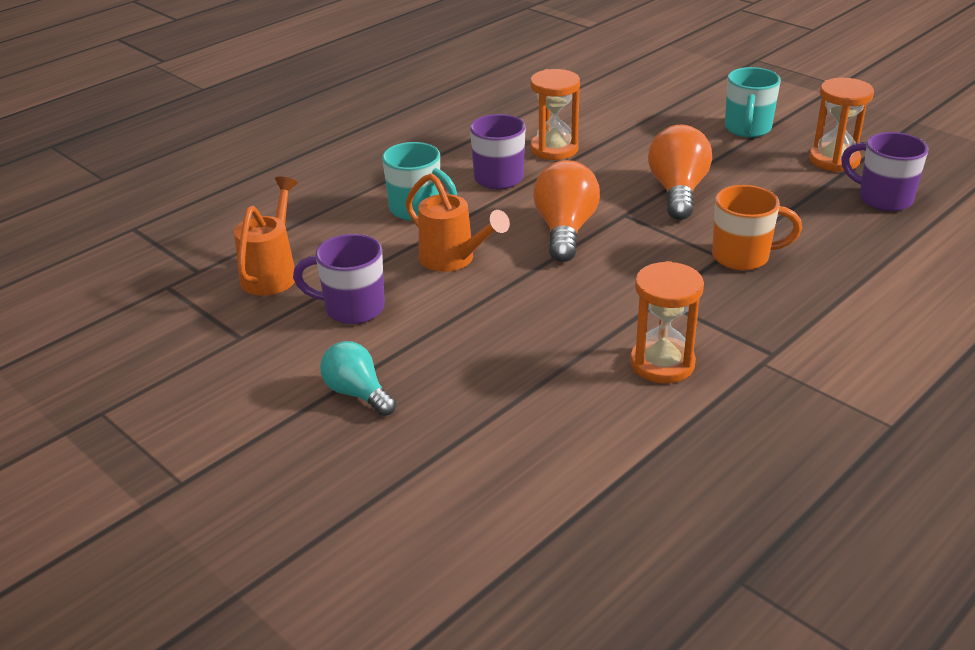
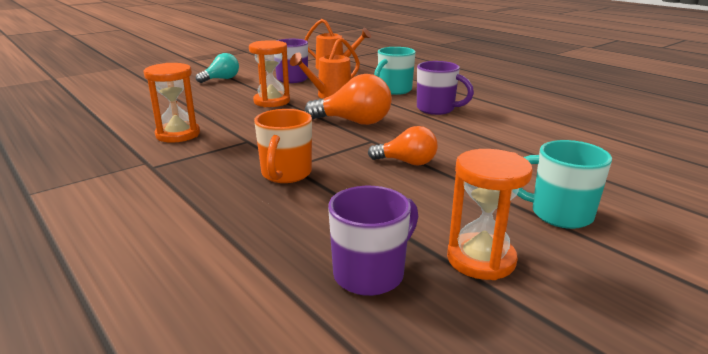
camera: 95 degrees right, 10 degrees down
orange hourglass [530,69,580,160] -> orange hourglass moved to [249,40,290,107]
orange light bulb [648,125,712,220] -> orange light bulb [368,126,438,166], size x0.65

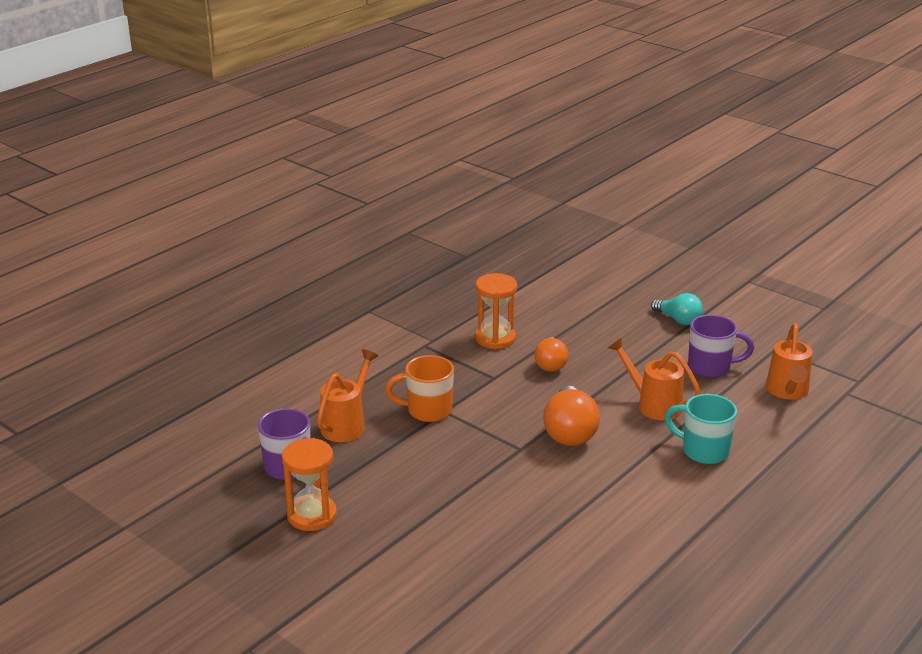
camera: 80 degrees right, 5 degrees up
orange hourglass [249,40,290,107] -> none
orange light bulb [368,126,438,166] -> orange light bulb moved to [534,337,568,372]
purple mug [417,61,474,115] -> none
turquoise mug [517,140,612,229] -> none
none -> orange watering can [317,349,378,442]

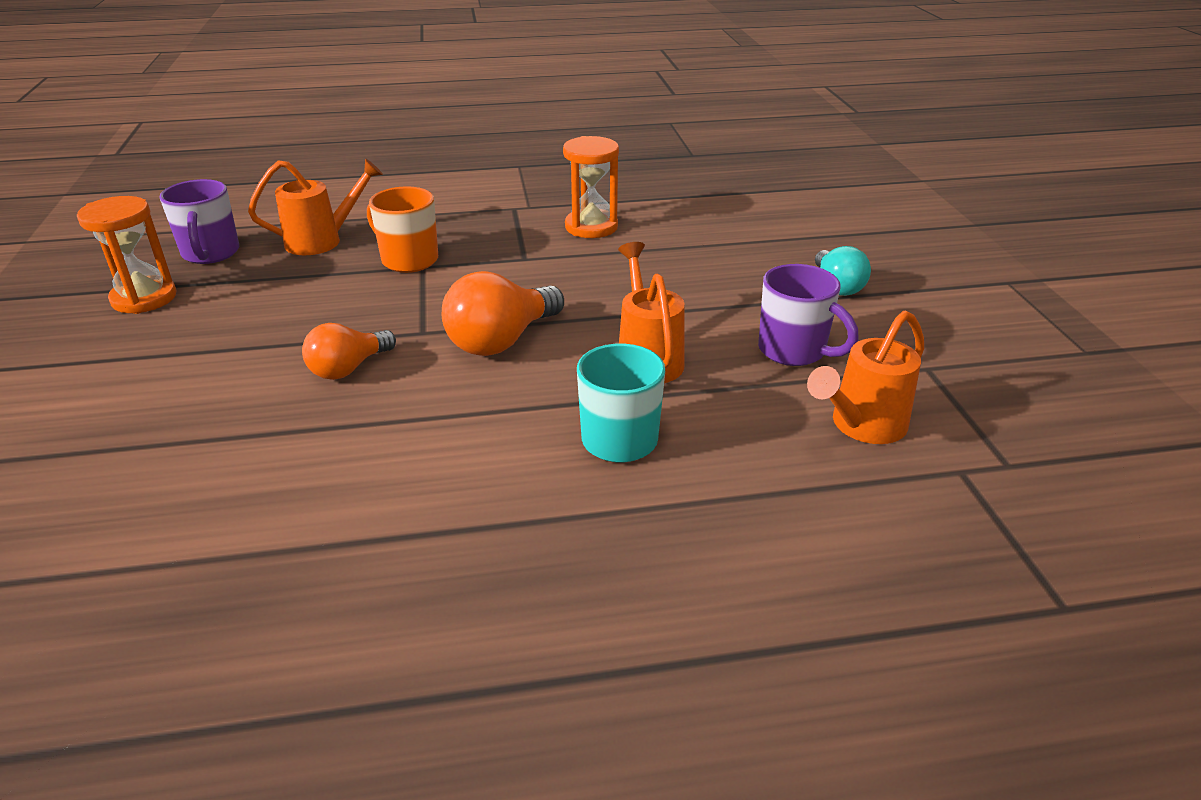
camera: 40 degrees right, 5 degrees up
orange light bulb [534,337,568,372] -> orange light bulb moved to [302,323,396,380]

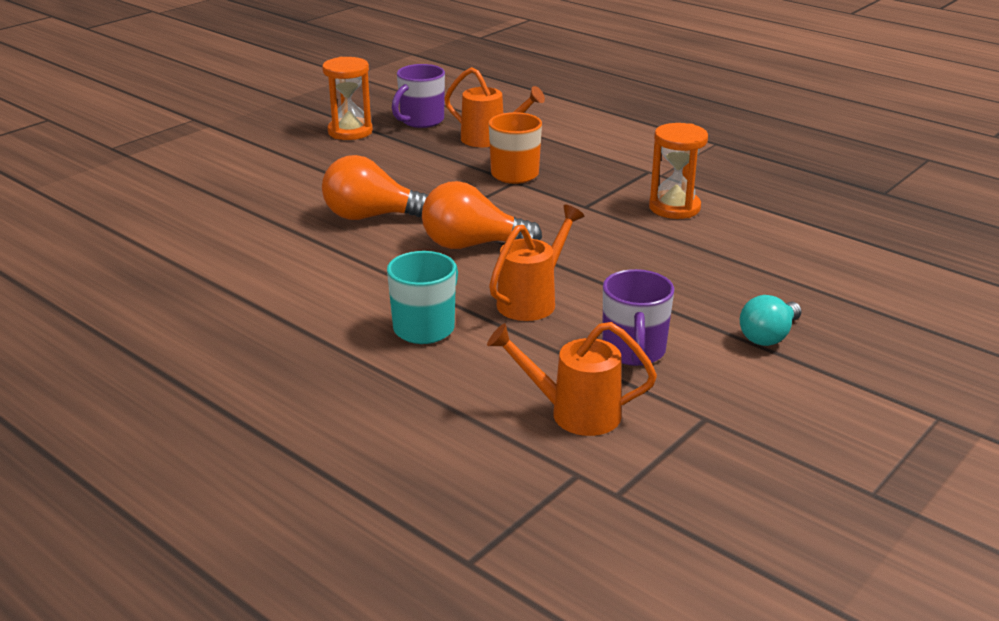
camera: 50 degrees right, 5 degrees down
orange light bulb [302,323,396,380] -> orange light bulb [322,155,428,220], size x1.53

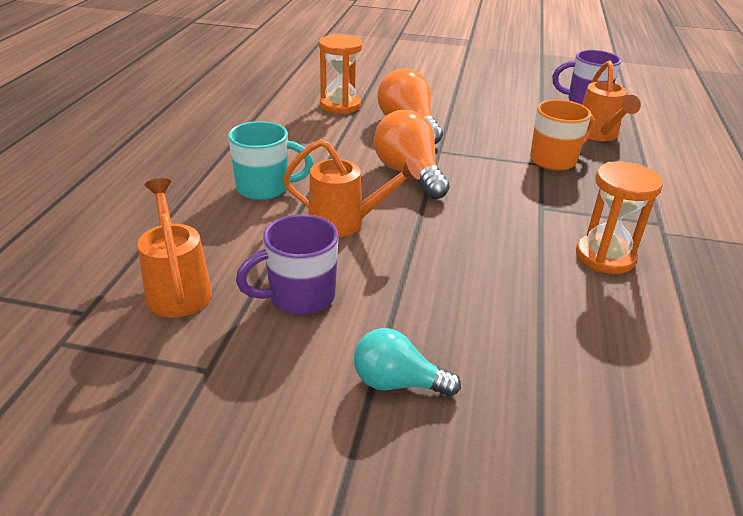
camera: 60 degrees right, 5 degrees up
orange hourglass [322,57,373,140] -> orange hourglass moved to [319,34,362,114]

